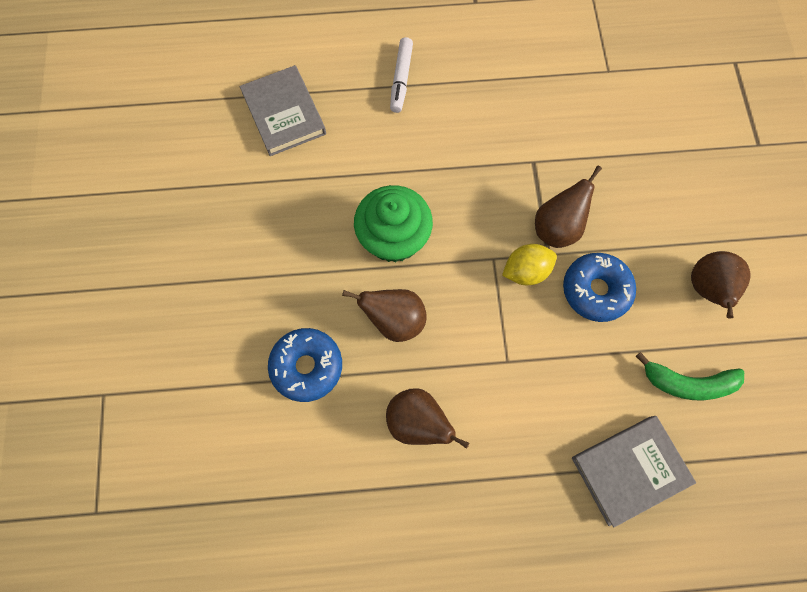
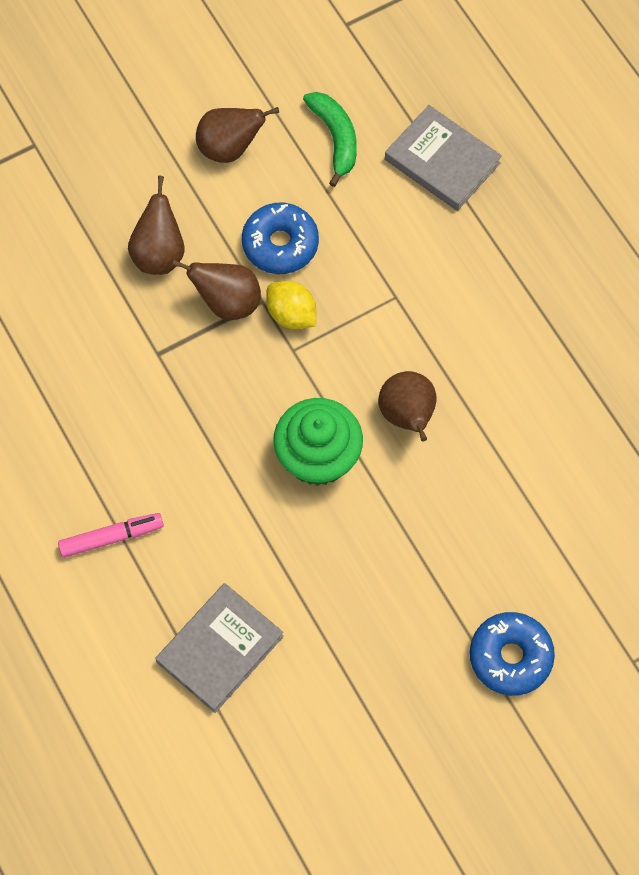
camera: 115 degrees left, 5 degrees down
blue donut [268,328,342,402] -> blue donut moved to [470,612,555,696]
brown pear [386,389,469,449] -> brown pear moved to [128,176,185,275]
white marker [390,37,413,113] -> pink marker [58,513,164,558]

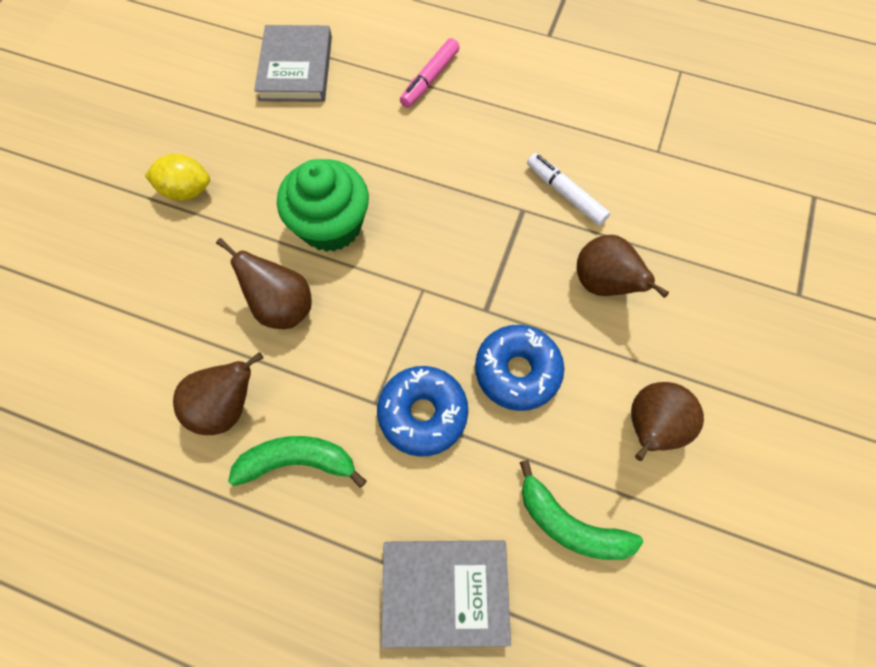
camera: 140 degrees right, 0 degrees up
brown pear [172,260,261,320] -> brown pear moved to [173,352,263,435]
yellow lemon [266,281,316,329] -> yellow lemon moved to [145,154,210,201]
blue donut [470,612,555,696] -> blue donut moved to [377,366,468,457]
none -> green banana [228,436,366,488]
none -> white marker [527,153,610,226]

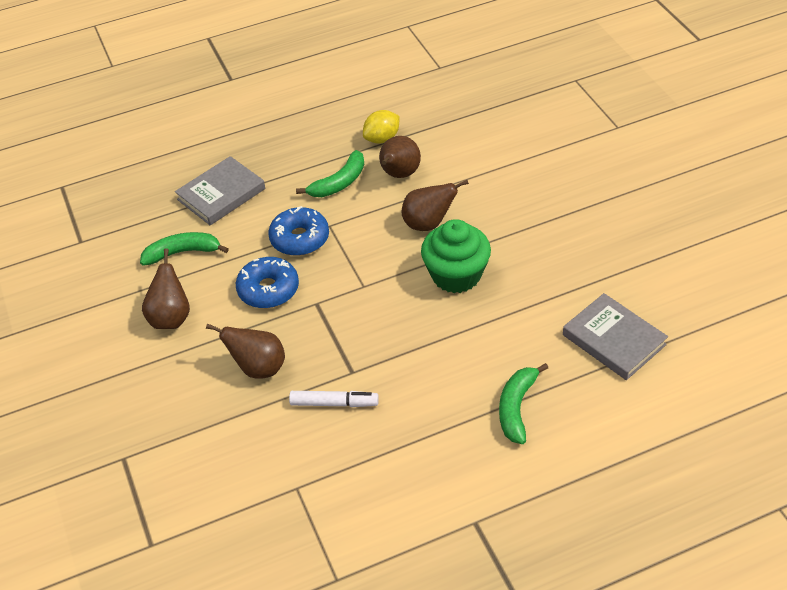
camera: 140 degrees right, 20 degrees down
yellow lemon [145,154,210,201] -> yellow lemon moved to [363,110,400,144]
pink marker [400,38,460,108] -> green banana [499,363,548,444]

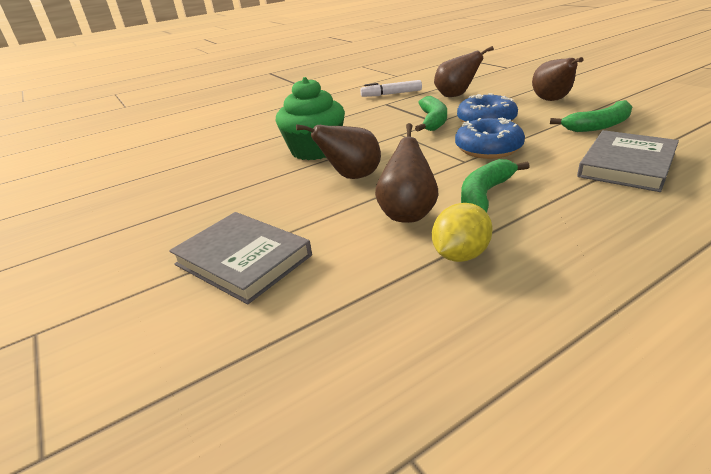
camera: 170 degrees right, 15 degrees down
green banana [499,363,548,444] -> green banana moved to [415,96,447,132]
grey book [563,293,668,380] -> grey book moved to [169,212,312,304]

